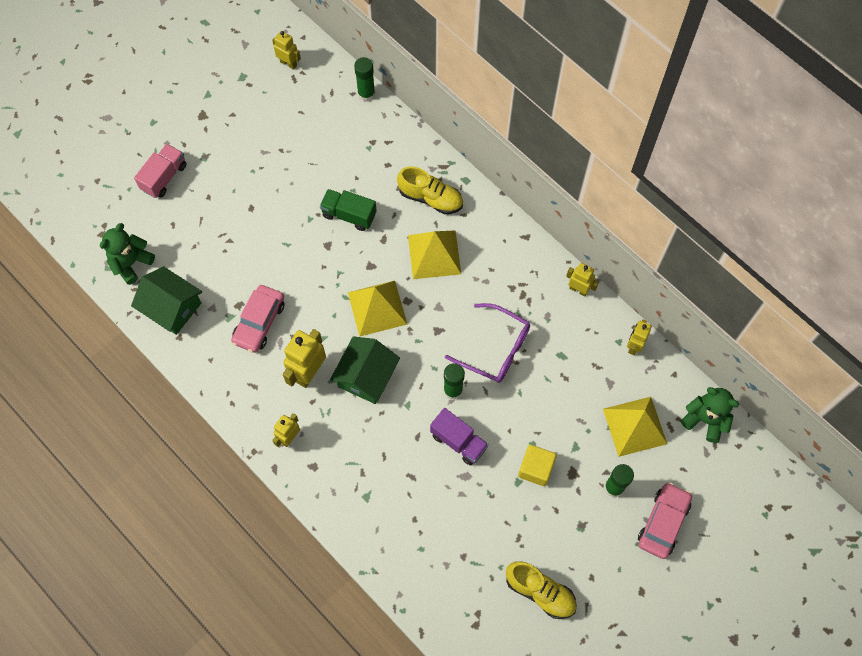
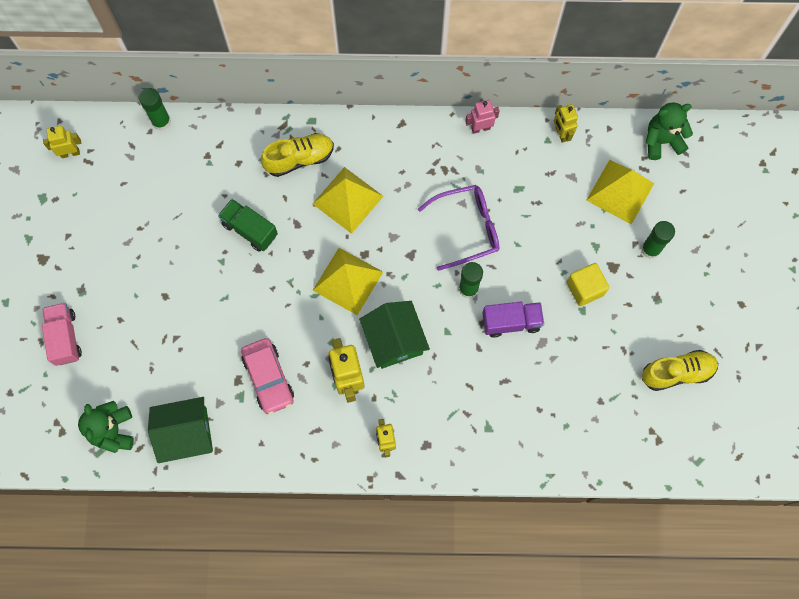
camera: 45 degrees left, 5 degrees up
green truck [320,189,377,231] -> green truck turned 60 degrees clockwise [218,199,278,252]
yellow robot [566,263,599,296] -> pink robot [465,100,500,134]
pink car [638,482,692,559] -> none

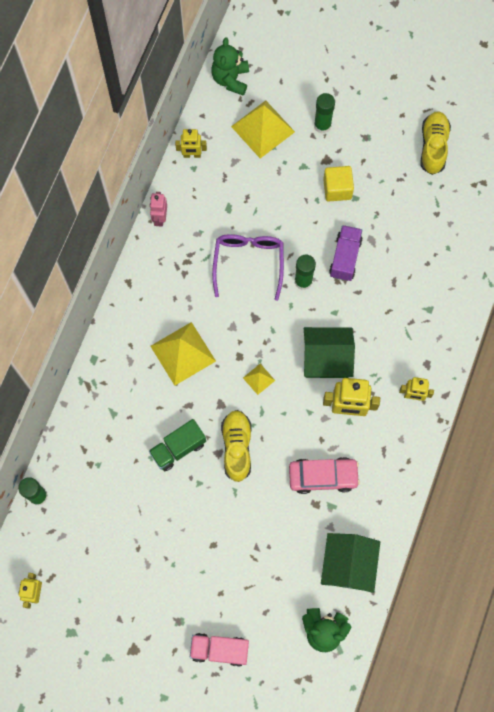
camera: 70 degrees left, 0 degrees up
yellow shoe [261,133,334,177] -> yellow shoe moved to [221,410,251,482]
yellow pyramid [312,248,383,315] -> yellow pyramid [243,364,275,395], size x0.48

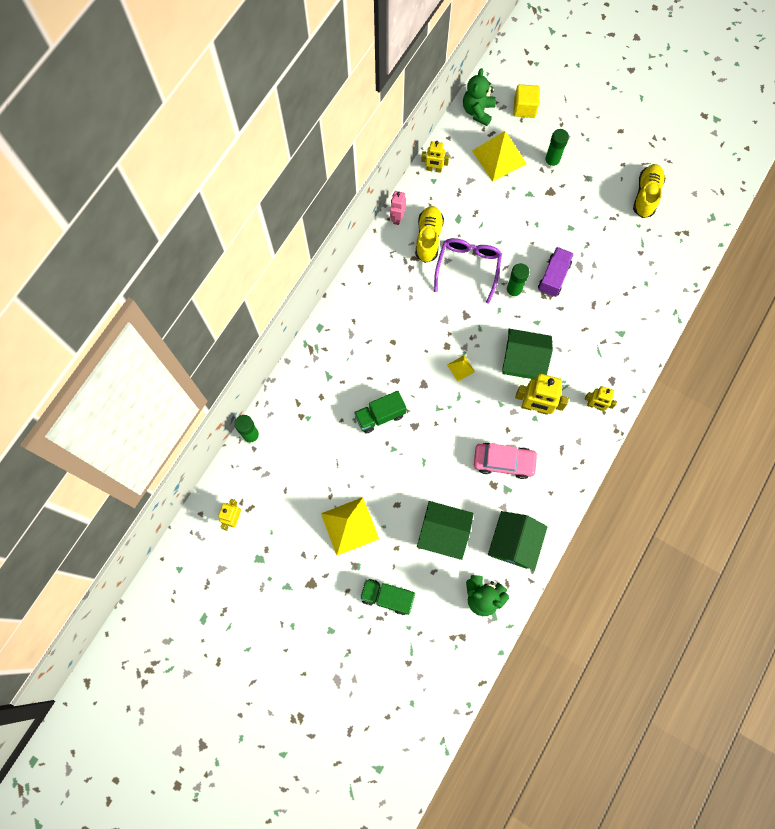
camera: 10 degrees right, 0 degrees up
yellow pyramid [150,322,216,386] -> yellow pyramid moved to [321,497,379,556]
pink truck [190,633,249,667] -> green truck [360,579,415,615]
yellow shoe [221,410,251,482] -> yellow shoe moved to [415,206,444,263]
yellow cube [323,166,354,202] -> yellow cube moved to [513,84,540,118]
none -> green house [417,501,474,560]

